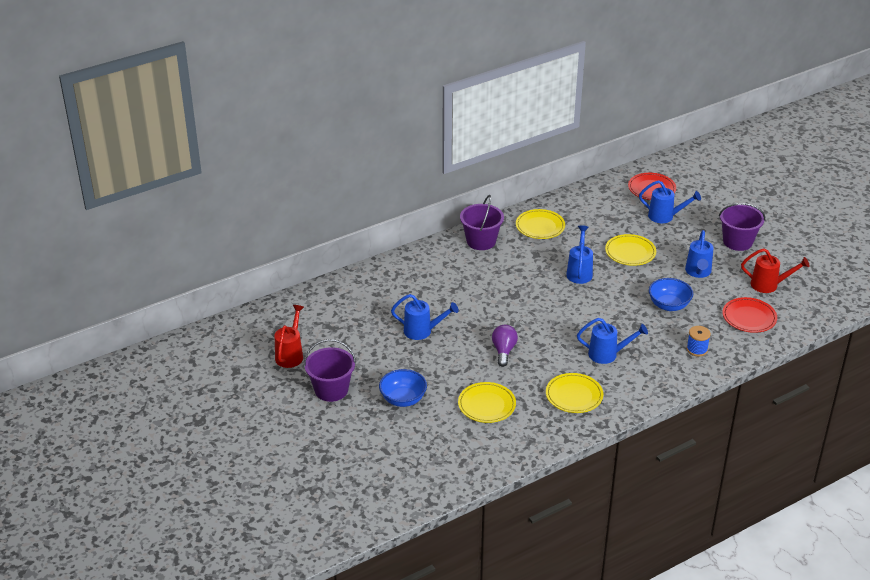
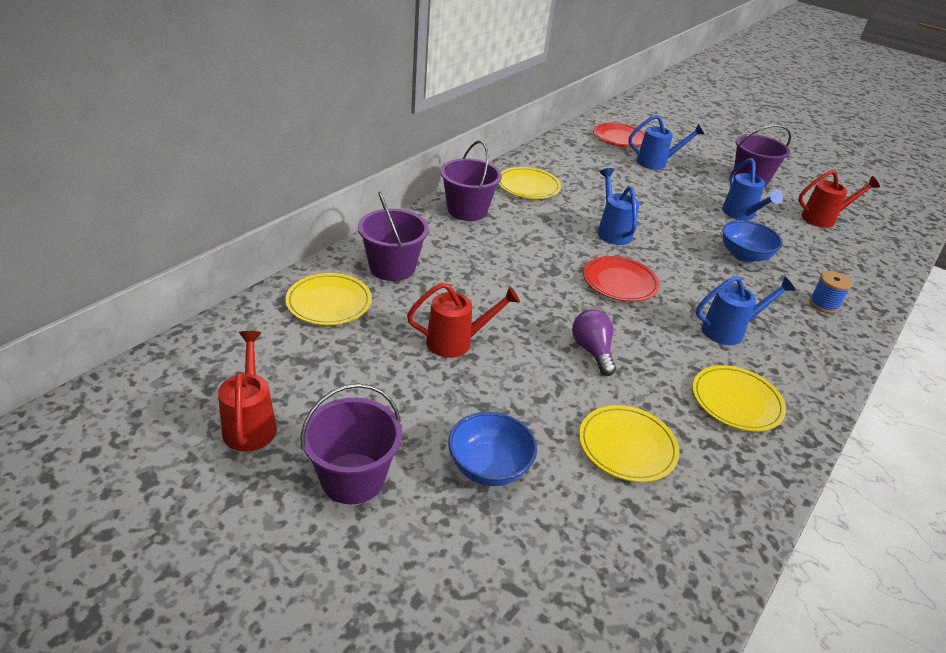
camera: 25 degrees left, 0 degrees up
blue watering can [391,294,459,340] -> red watering can [407,282,520,358]
yellow plate [605,234,656,266] -> yellow plate moved to [286,273,372,325]
red plate [722,297,777,333] -> red plate moved to [583,256,660,302]
none -> purple bucket [358,192,429,281]

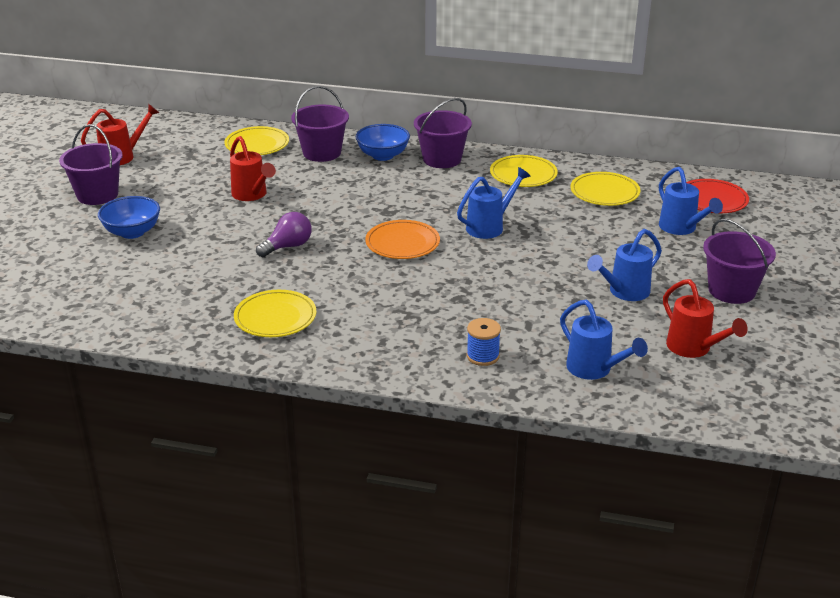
camera: 70 degrees right, 5 degrees down
yellow plate [579,405,680,482] -> yellow plate moved to [570,172,640,206]
red plate [583,256,660,302] -> orange plate [365,220,440,259]
blue watering can [696,276,796,345] -> blue watering can moved to [560,300,648,380]
blue bowl [722,220,783,263] -> blue bowl moved to [355,124,410,161]

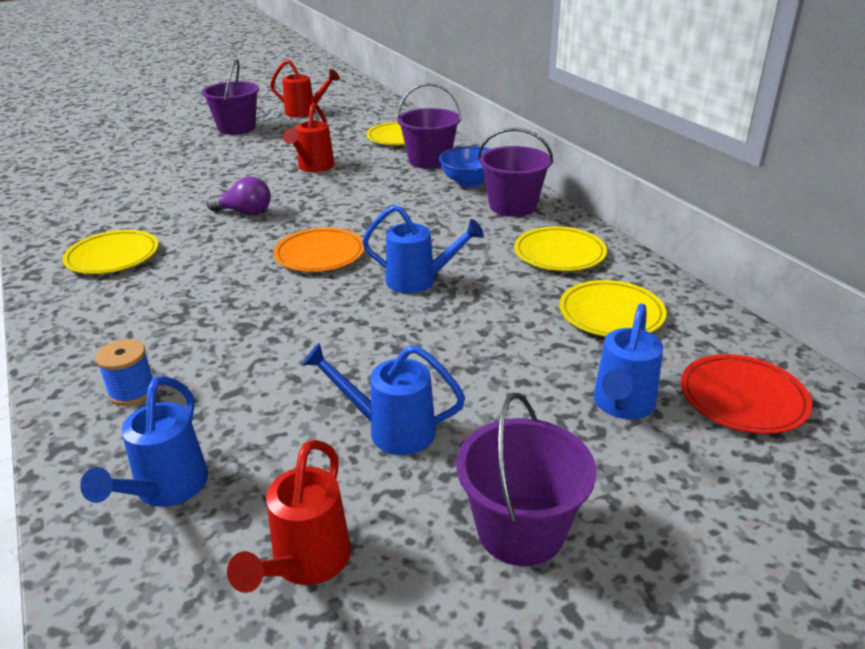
camera: 50 degrees right, 0 degrees up
blue bowl [98,196,160,239] -> none

